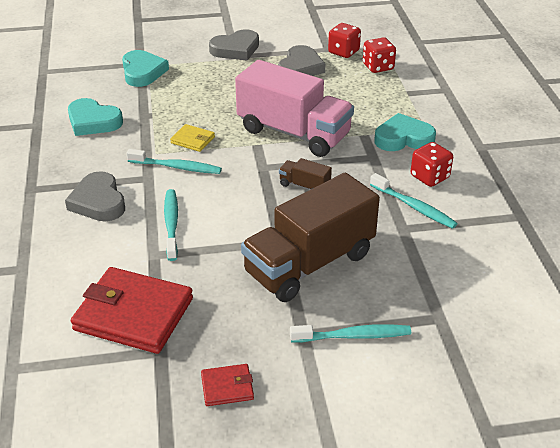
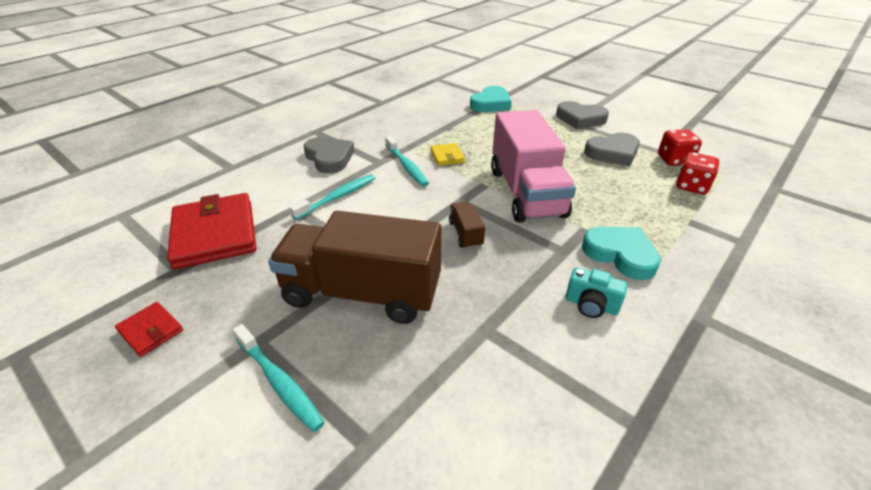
camera: 50 degrees right, 0 degrees up
grey heart [65,171,125,222] -> grey heart turned 120 degrees clockwise [304,137,354,173]
turquoise heart [68,98,123,136] -> none
turquoise toothbrush [370,173,458,229] -> none
red dice [411,142,453,187] -> turquoise camera [565,268,628,318]

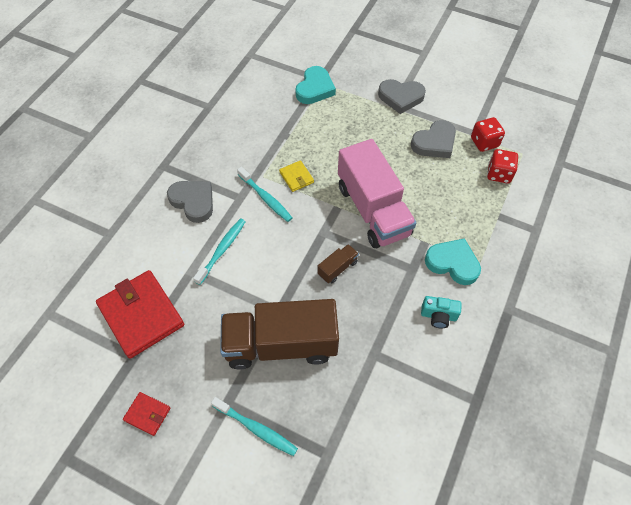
camera: 15 degrees left, 20 degrees up
brown truck [449,202,485,249] -> brown truck turned 75 degrees clockwise [318,244,359,283]

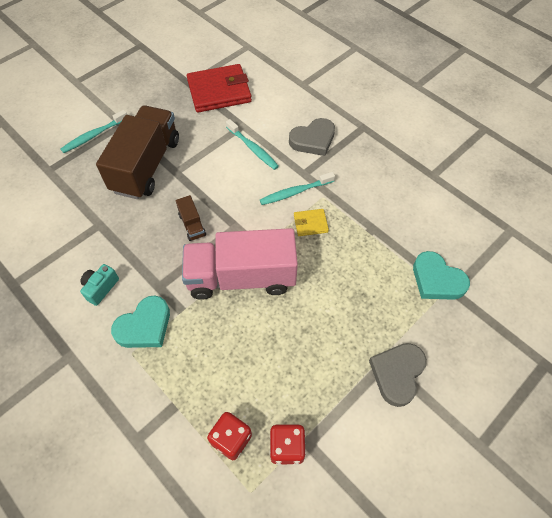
camera: 110 degrees right, 0 degrees up
red wallet [123,392,170,436] -> none
grey heart [411,120,456,158] -> none

